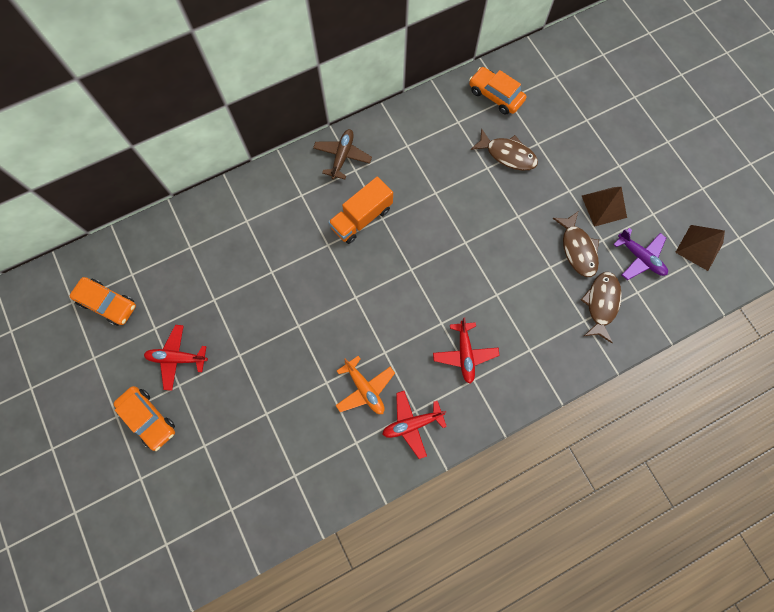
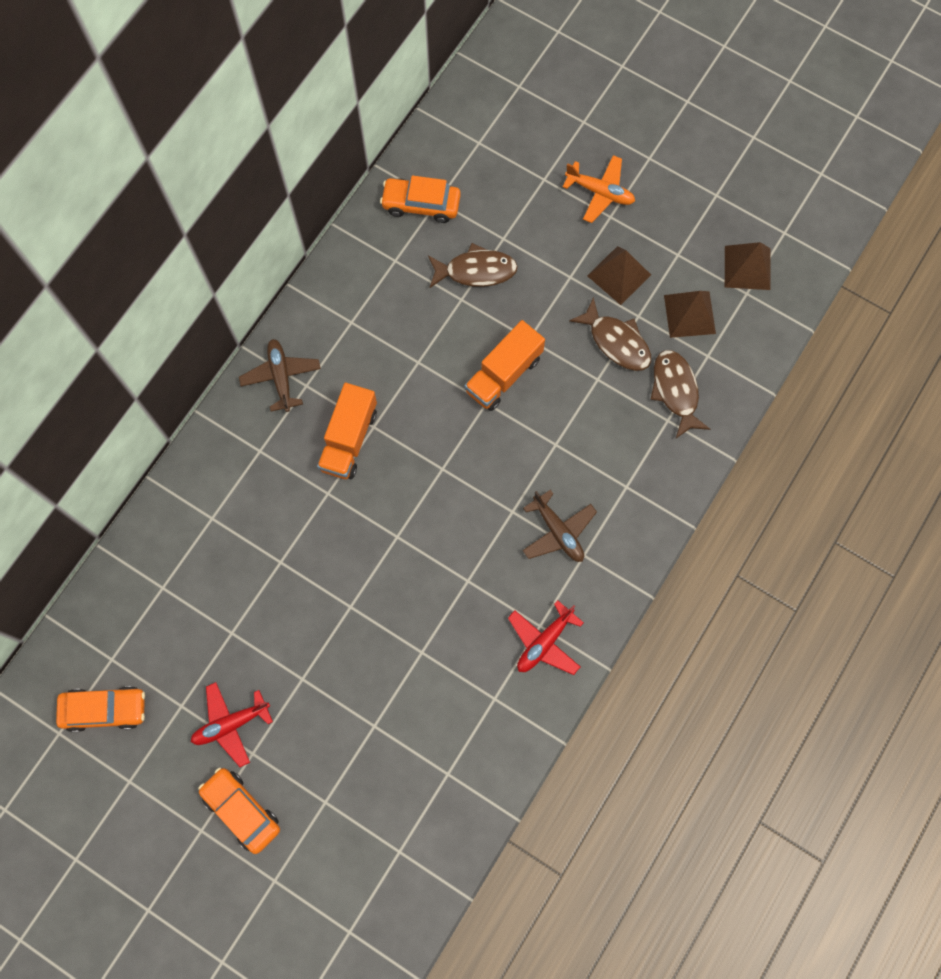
camera: 30 degrees left, 0 degrees up
orange car [113,386,175,451] -> orange car turned 150 degrees counterclockwise [198,768,280,854]
orange plane [335,356,395,414] -> orange plane moved to [563,155,635,223]
red plane [433,318,500,384] -> brown plane [522,490,597,562]
purple plane [613,228,668,280] -> brown pyramid [664,291,716,338]
none -> orange truck [465,320,545,411]

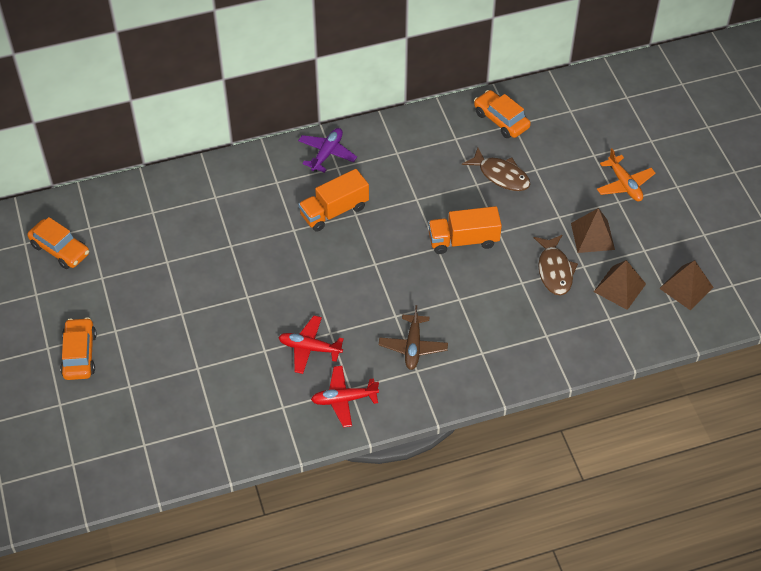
camera: 40 degrees right, 20 degrees down
red plane [191,682,273,767] -> red plane moved to [278,316,344,374]
brown plane [239,339,321,412] -> purple plane [298,128,357,173]
brown fish [650,350,710,438] -> none

